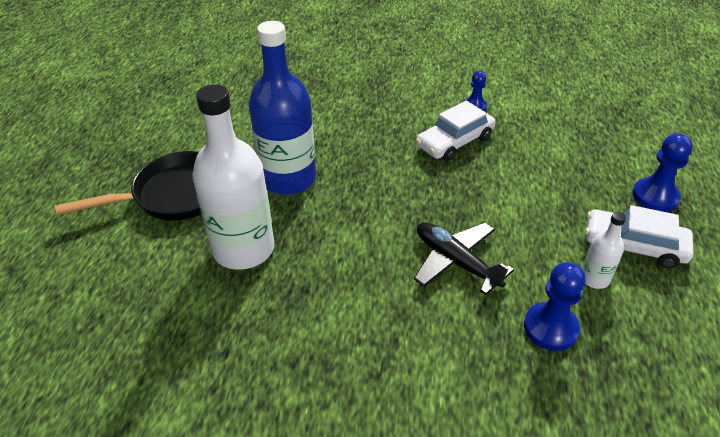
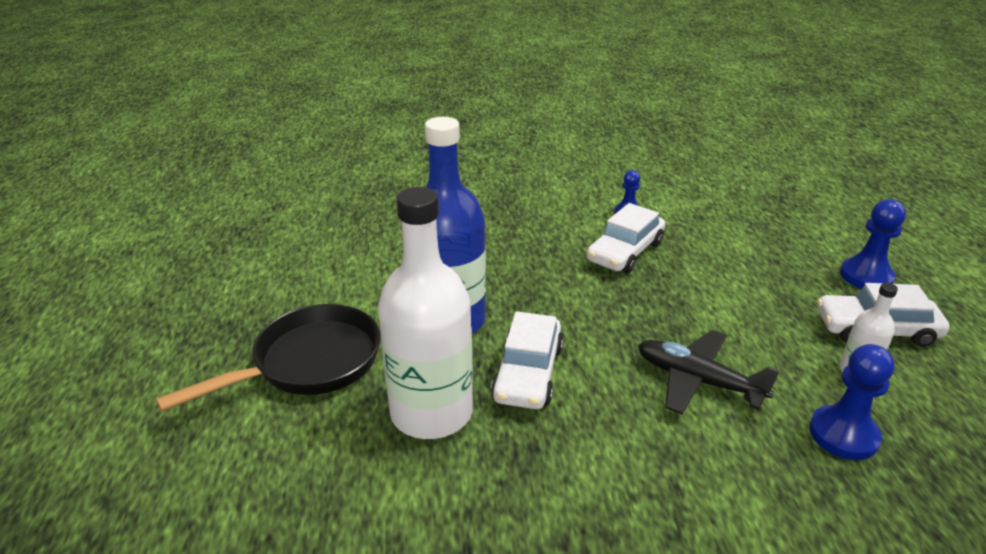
camera: 15 degrees left, 10 degrees down
none -> white car [491,311,564,409]

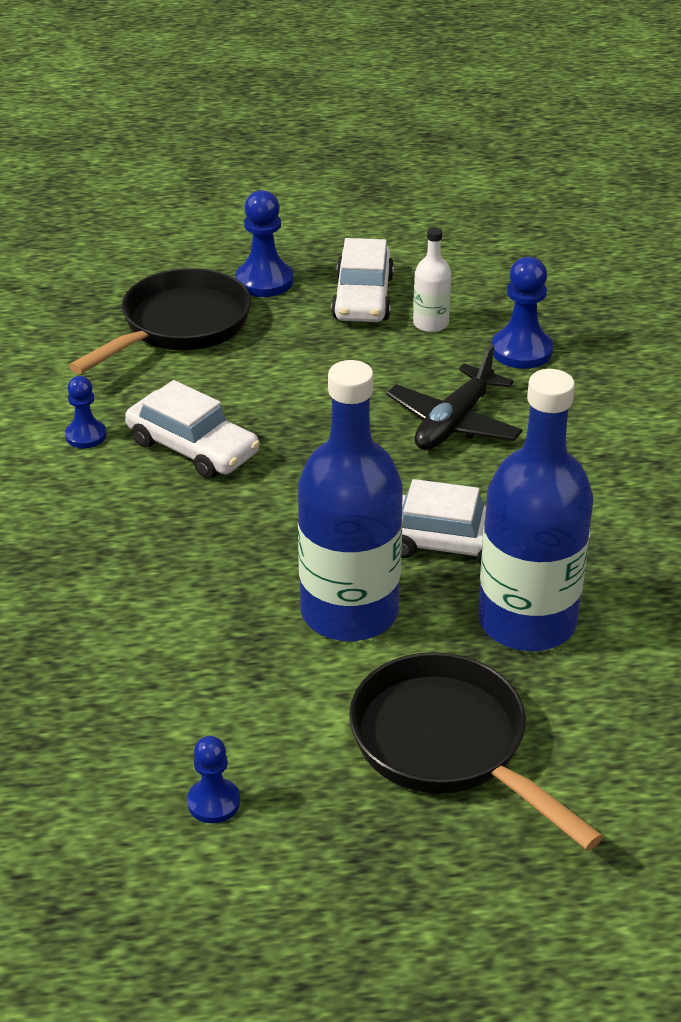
camera: 90 degrees left, 5 degrees up
white bottle [378,187,473,439] -> blue bottle [478,369,594,651]
none -> black pan [69,268,252,374]
none -> blue pawn [187,736,240,823]

